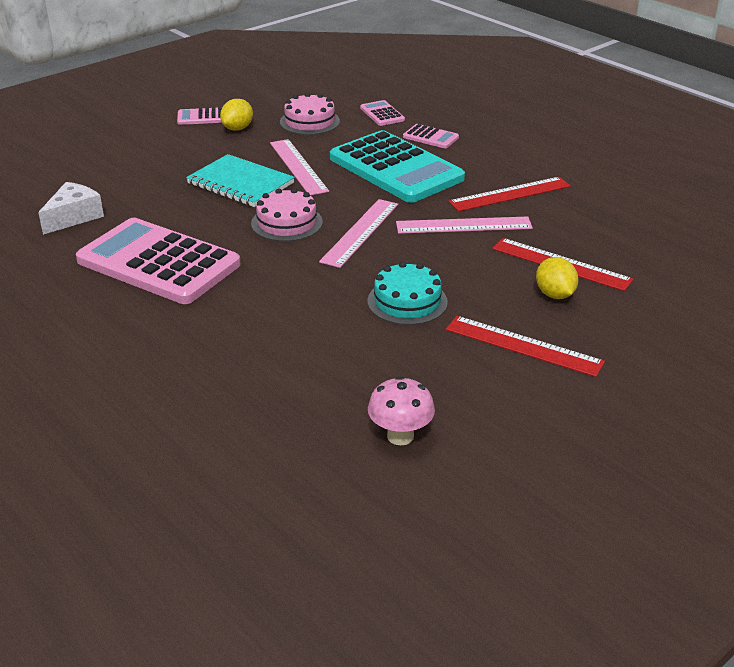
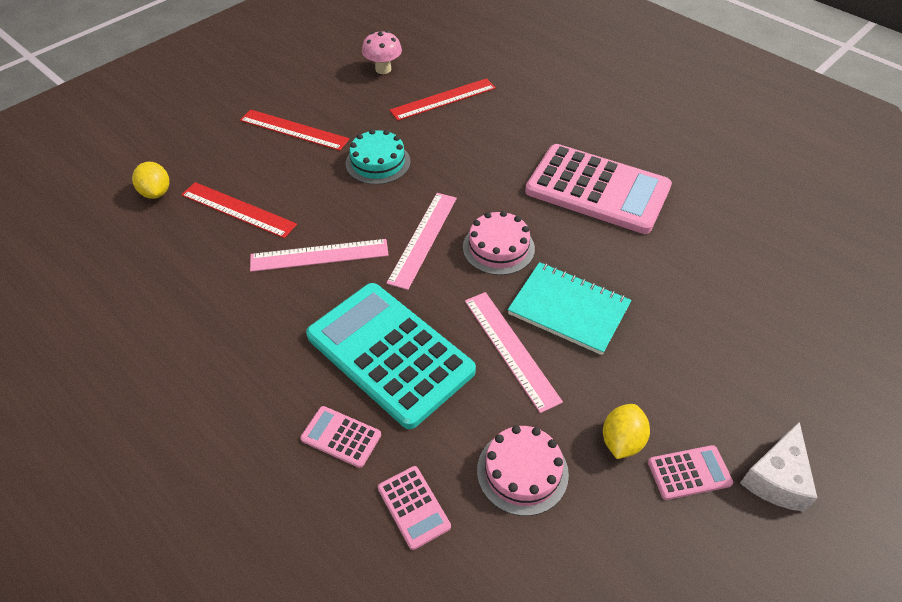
camera: 175 degrees right, 15 degrees up
white cheese [38,182,104,235] -> white cheese moved to [740,421,817,512]
red ruler [448,177,570,212] -> red ruler moved to [389,78,496,121]
yellow lemon [536,257,579,299] -> yellow lemon moved to [132,162,169,199]

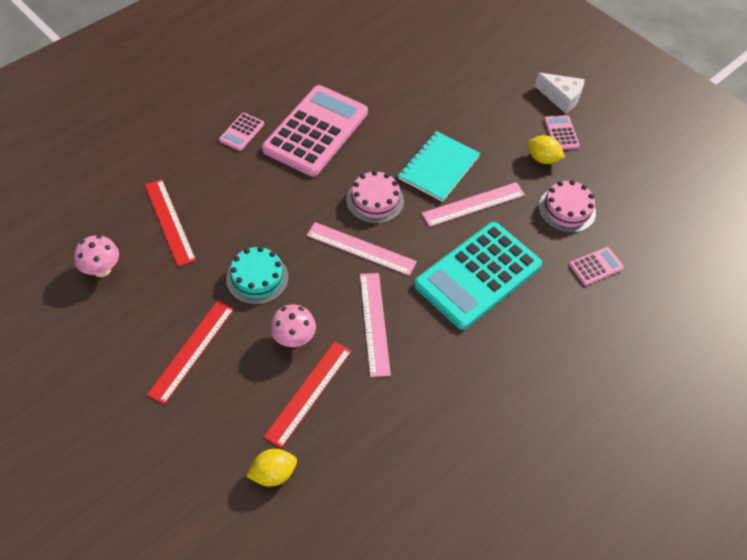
camera: 90 degrees left, 5 degrees up
pink calculator [300,406,381,468] -> pink calculator moved to [219,113,264,151]
none -> pink mushroom [270,305,316,347]

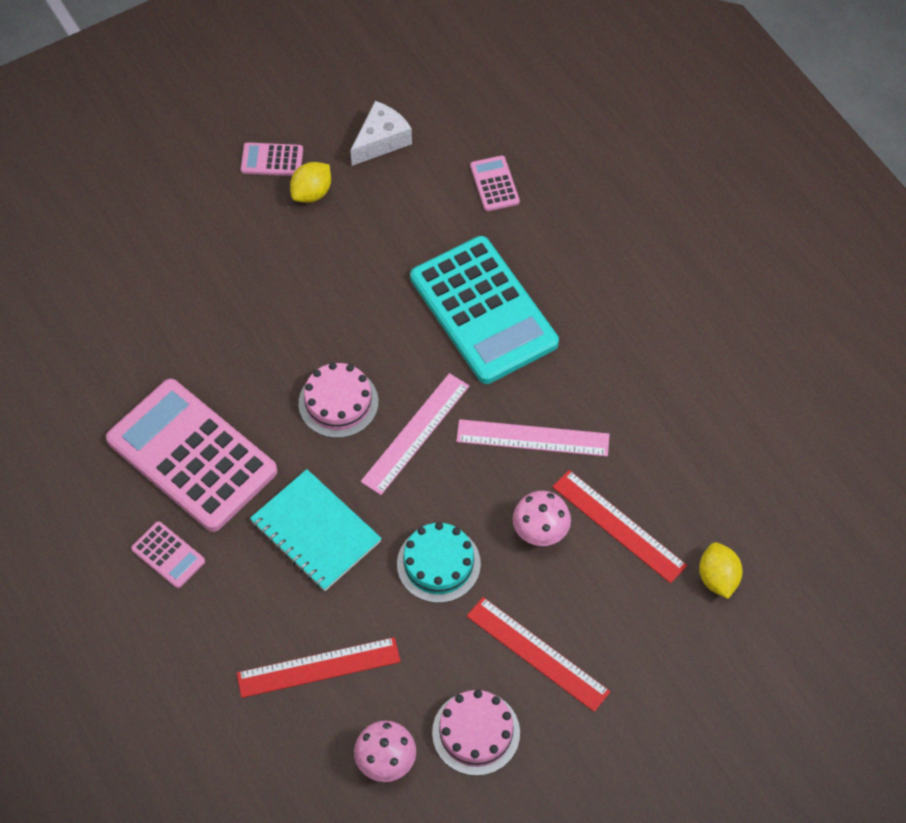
camera: 75 degrees left, 5 degrees up
turquoise notebook [398,131,481,202] -> turquoise notebook moved to [250,469,382,591]
pink ruler [422,182,525,227] -> none
white cheese [535,73,585,114] -> white cheese moved to [350,101,412,166]
pink cake [539,180,596,233] -> pink cake moved to [432,690,520,776]

